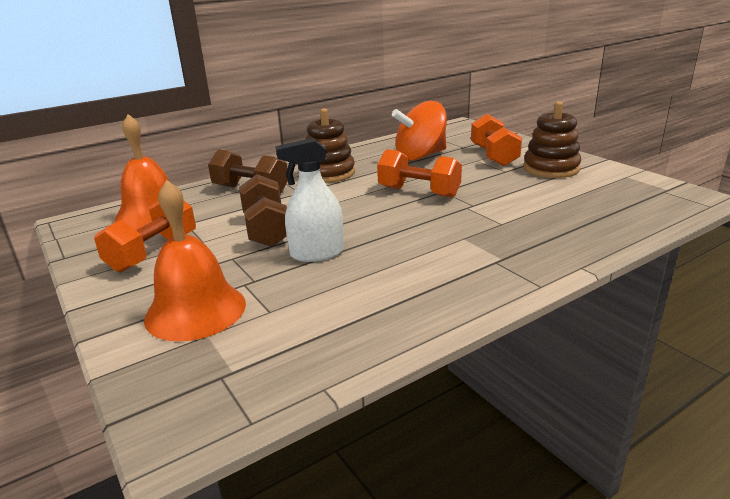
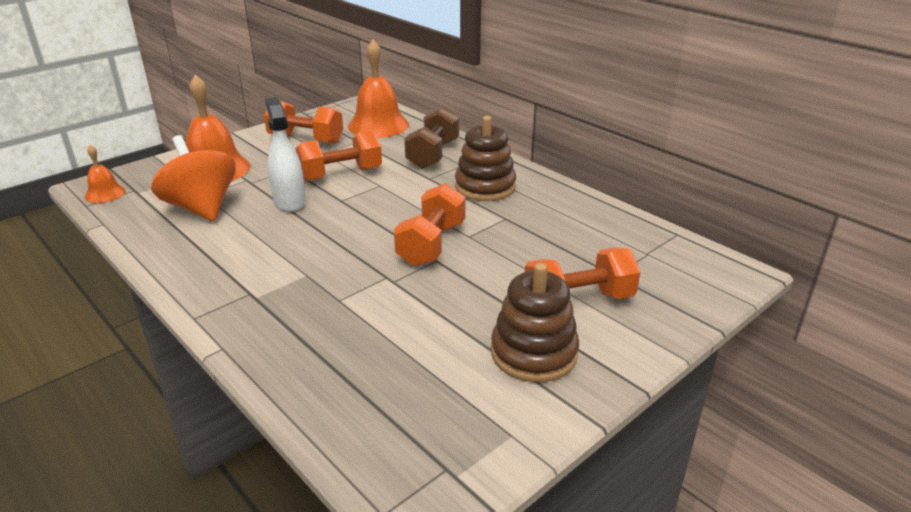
camera: 80 degrees right, 5 degrees up
brown dumbbell [239,174,287,247] -> orange dumbbell [295,130,382,181]
orange spinning top [392,101,447,161] -> orange spinning top moved to [151,135,236,221]
none -> orange bell [85,145,125,203]

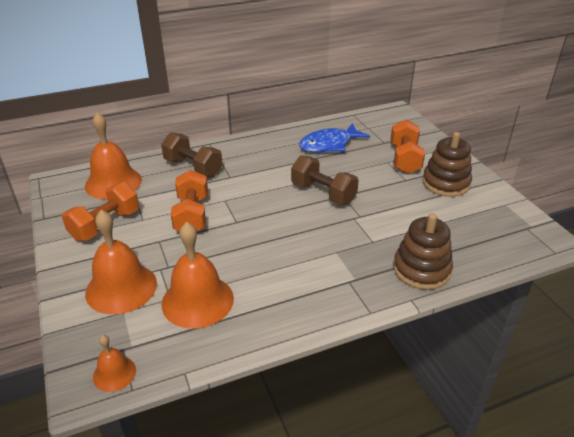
camera: 70 degrees left, 5 degrees up
orange spinning top [151,135,236,221] -> orange bell [161,222,234,329]
white spray bottle [265,97,306,212] -> none
orange dumbbell [394,183,466,266] -> brown dumbbell [291,155,359,205]
brown stacking toy [455,116,516,201] -> brown stacking toy moved to [393,213,453,290]
none -> blue fish [299,123,370,152]

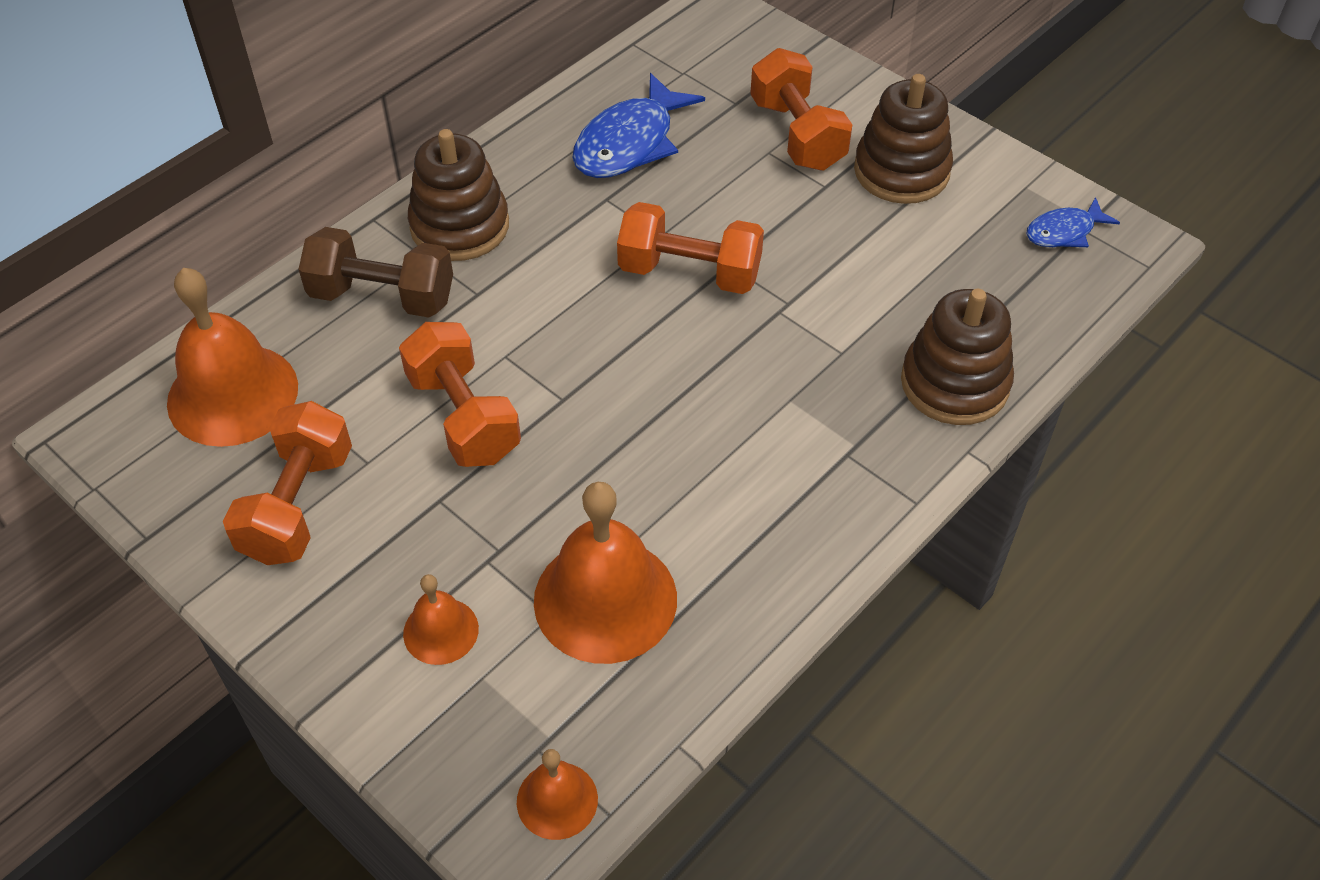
camera: 25 degrees left, 15 degrees up
orange bell [85,210,157,315] -> orange bell [403,574,479,665], size x0.52
brown dumbbell [291,155,359,205] -> orange dumbbell [617,202,764,294]
none -> brown stacking toy [408,129,509,261]
none -> blue fish [1026,197,1120,247]

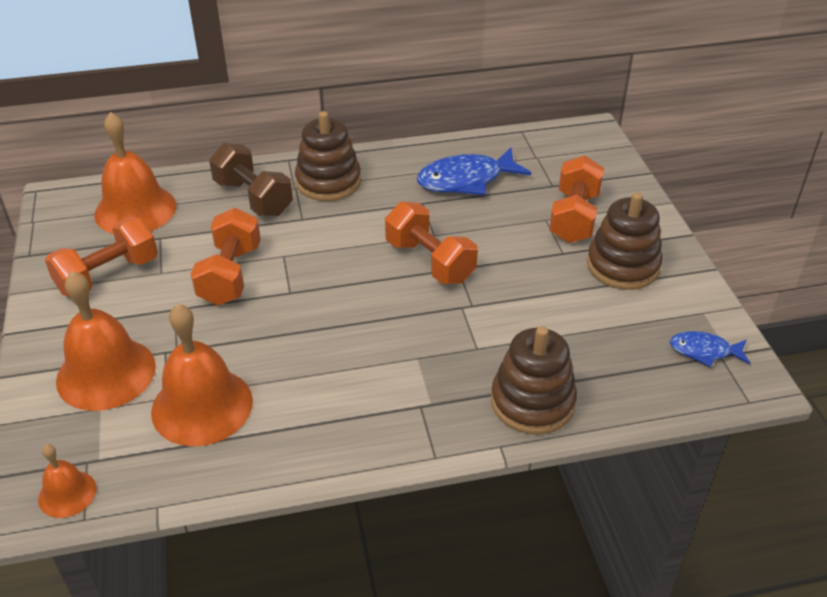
camera: 35 degrees right, 10 degrees down
orange bell [403,574,479,665] -> orange bell [56,271,156,411], size x1.94

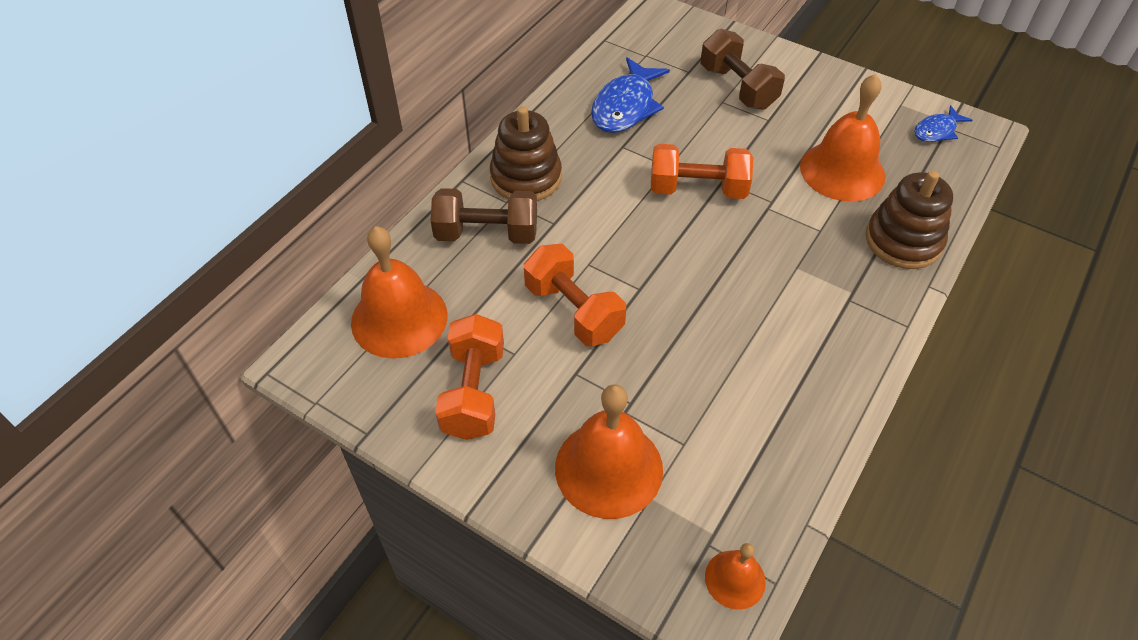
camera: 45 degrees left, 10 degrees up
orange bell [151,304,253,446] -> orange bell moved to [800,74,885,202]
orange dumbbell [549,155,604,243] -> brown dumbbell [700,29,785,110]
brown stacking toy [587,192,663,290] -> none

